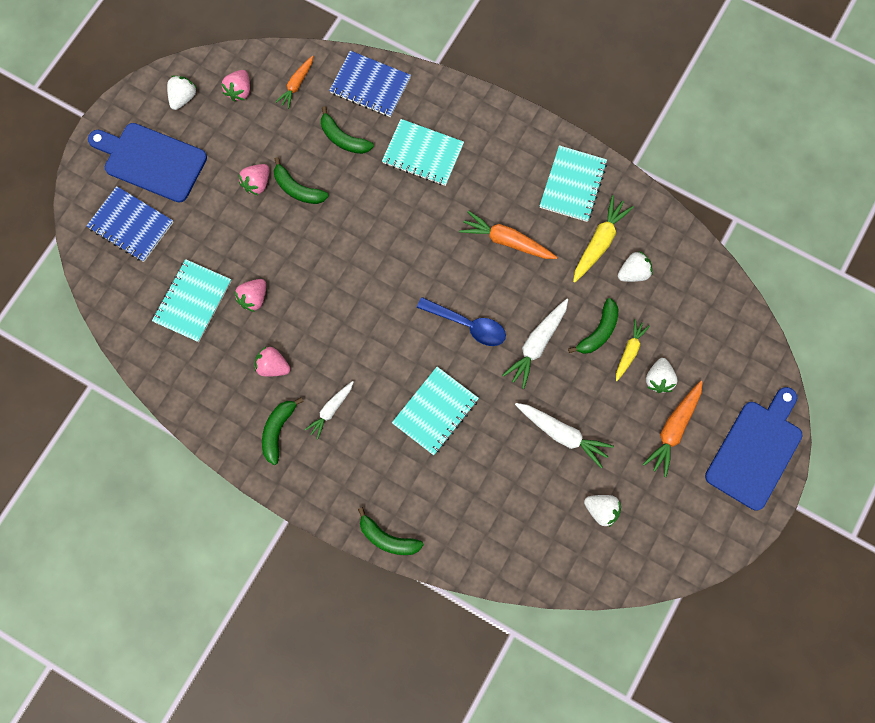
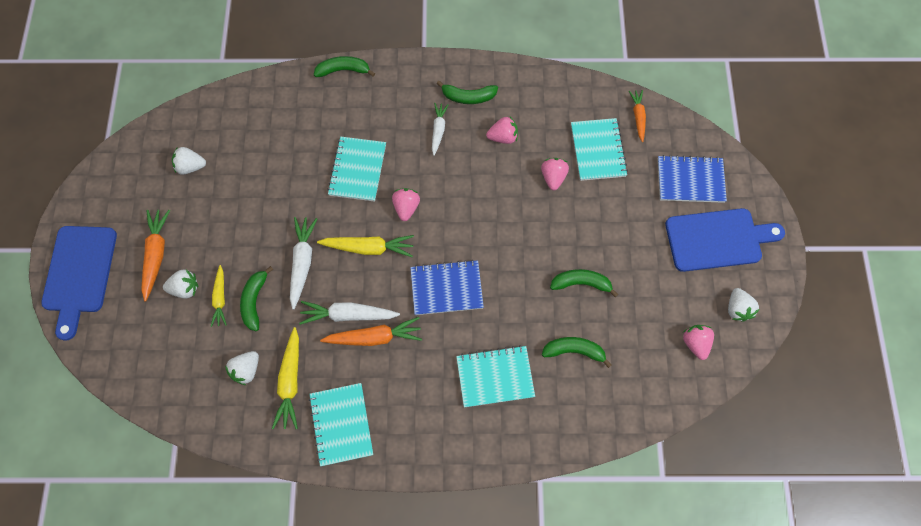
camera: 150 degrees right, 5 degrees down
pink strawberry [239,164,269,196] -> pink strawberry moved to [392,188,420,221]
green banana [262,397,304,465] -> green banana turned 105 degrees clockwise [436,81,498,104]
orange carrot [275,56,313,109] -> orange carrot moved to [629,90,646,142]
blue notebook [329,51,411,117] -> blue notebook moved to [410,260,484,315]
blue spoon [417,297,506,346] -> yellow carrot [317,235,414,257]
white carrot [515,403,614,468] -> white carrot moved to [299,301,400,325]
white strawberry [646,358,677,393] -> white strawberry turned 105 degrees clockwise [163,269,198,299]

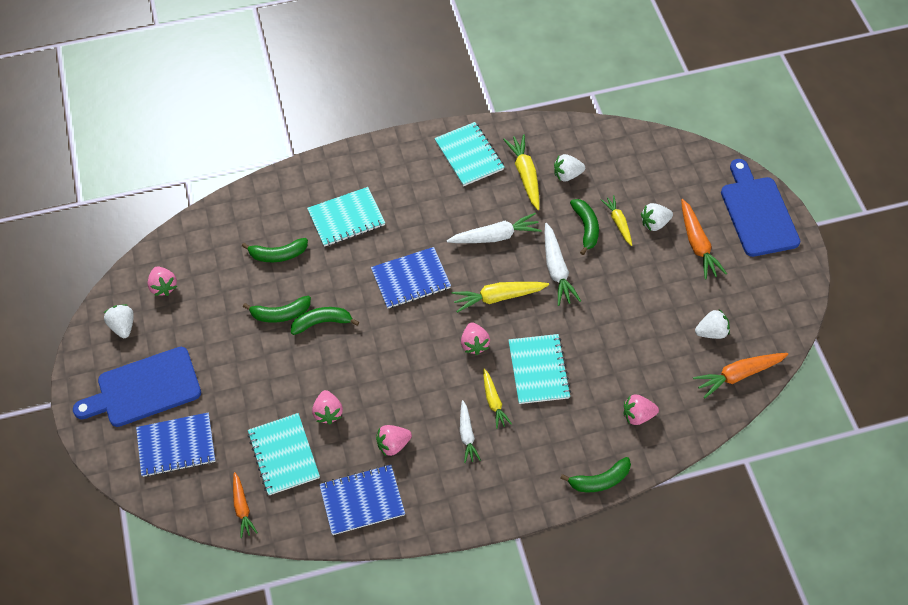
camera: 165 degrees right, 10 degrees down
white strawberry [225,351,259,385] -> white strawberry turned 120 degrees counterclockwise [554,154,585,182]
orange carrot [320,317,422,346] -> orange carrot moved to [693,353,788,398]
green banana [436,81,498,104] -> green banana moved to [291,307,359,335]
none -> blue notebook [319,465,405,535]
none -> yellow carrot [483,369,512,429]
none -> pink strawberry [624,395,659,425]

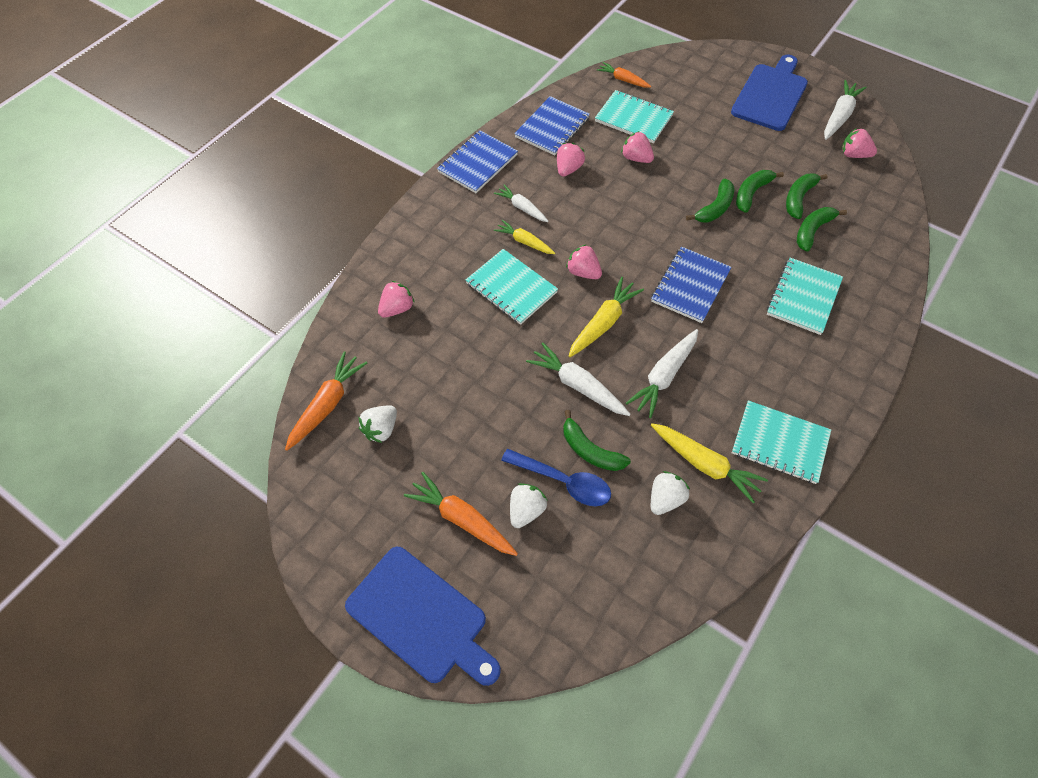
camera: 140 degrees right, 0 degrees up
white strawberry [104,304,134,338] -> white carrot [824,80,867,140]
blue notebook [136,412,215,477] -> blue notebook moved to [437,130,518,193]
green banana [560,457,631,492] -> green banana moved to [786,173,828,219]
yellow carrot [601,195,632,246] -> blue spoon [501,449,611,506]

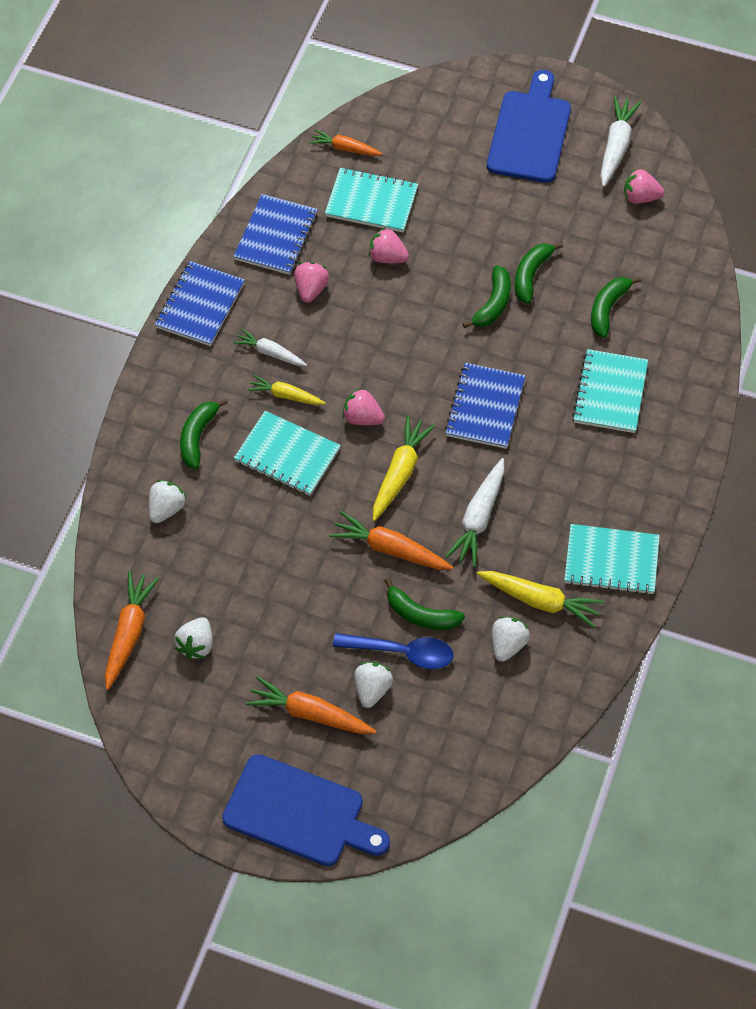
camera: 15 degrees left, 0 degrees up
pink strawberry [378,281,415,318] -> white strawberry [149,480,186,523]
white carrot [526,342,631,416] -> orange carrot [329,511,453,570]
green banana [786,173,828,219] -> green banana moved to [180,398,228,469]

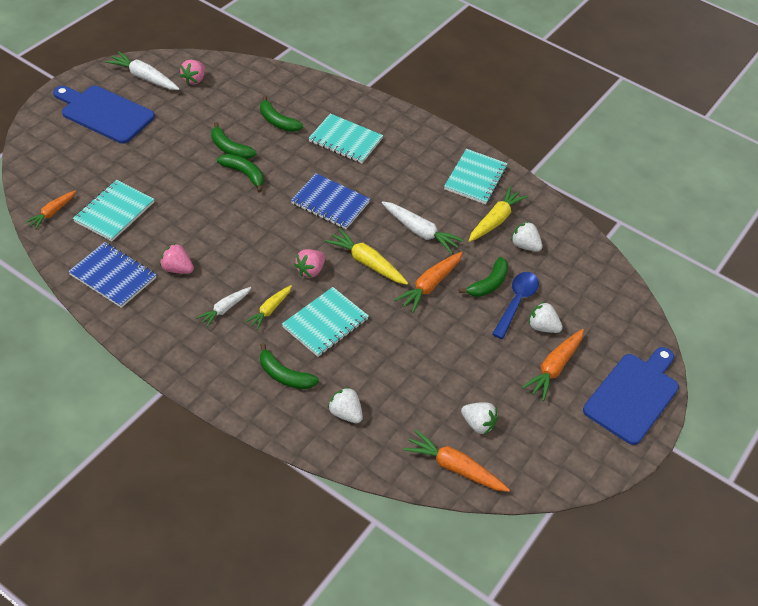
camera: 80 degrees left, 10 degrees down
blue notebook [155,261,245,346] -> none
pink strawberry [368,227,409,263] -> none

